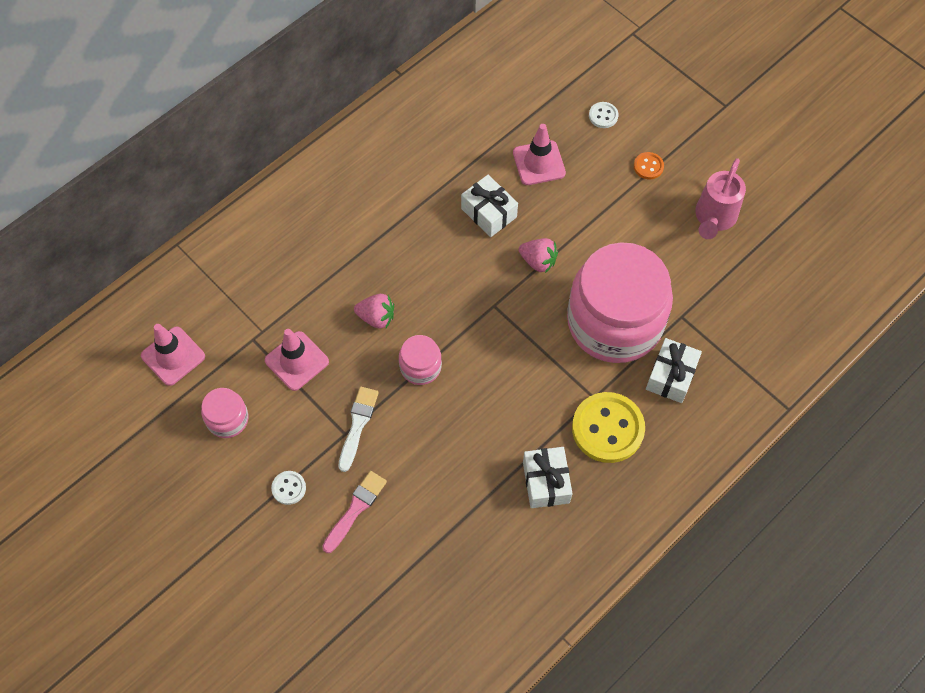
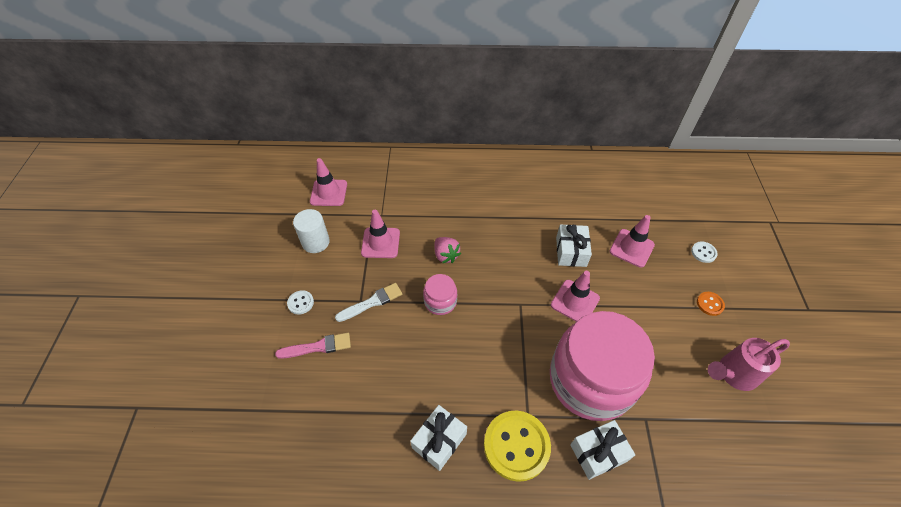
camera: 45 degrees right, 10 degrees down
pink jar [201,388,248,438] -> white cylinder [293,209,330,253]
pink strawberry [519,238,558,273] -> pink traffic cone [551,271,600,322]

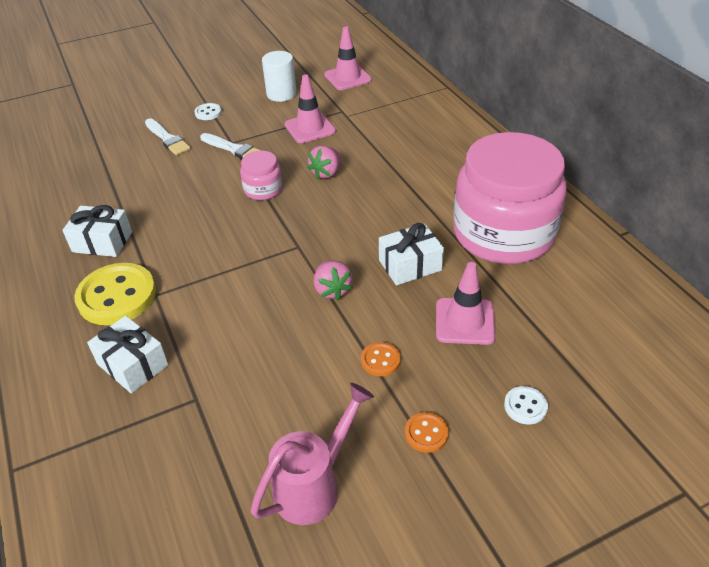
camera: 65 degrees right, 10 degrees down
pink brush [275,333,351,359] -> white brush [145,118,191,155]
pink jar [550,311,655,421] -> pink jar moved to [453,132,567,264]
pink traffic cone [551,271,600,322] -> pink strawberry [314,260,353,300]
pink watering can [708,338,790,391] -> pink watering can turned 90 degrees clockwise [251,383,374,525]
none -> orange button [361,342,401,376]

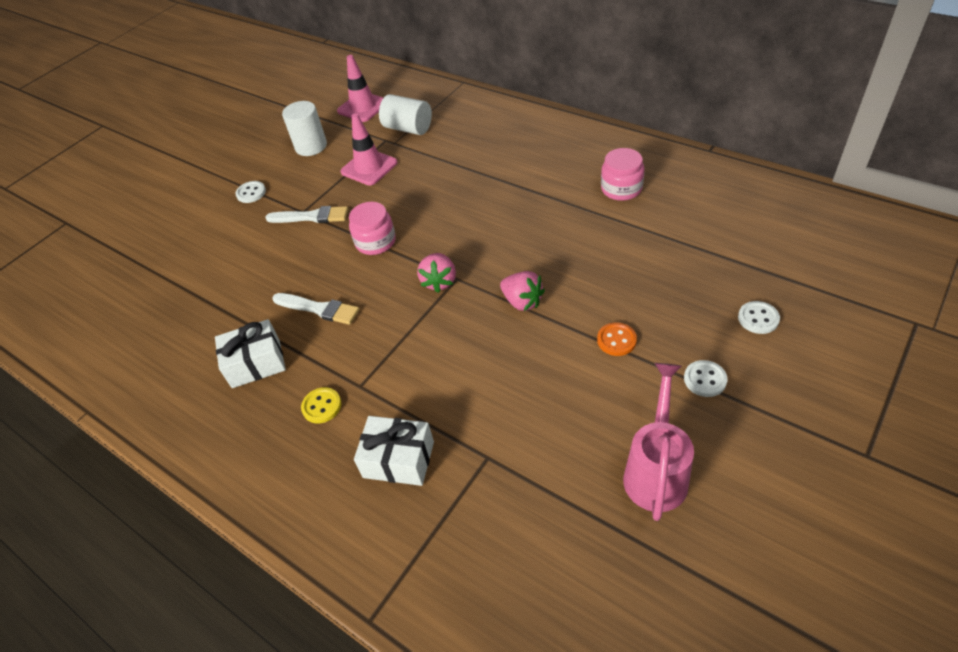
camera: 25 degrees left, 5 degrees up
yellow button [74,263,156,325] -> yellow button [301,387,341,423], size x0.46
white brush [145,118,191,155] -> white brush moved to [272,293,359,325]
pink strawberry [307,146,340,179] -> pink strawberry moved to [417,253,456,293]
white gift [379,223,444,286] -> none
orange button [405,412,449,453] -> white button [684,360,727,397]
pink traffic cone [436,262,496,345] -> none
pink jar [453,132,567,264] -> pink jar [601,148,645,201], size x0.42
none -> white cylinder [379,94,432,135]

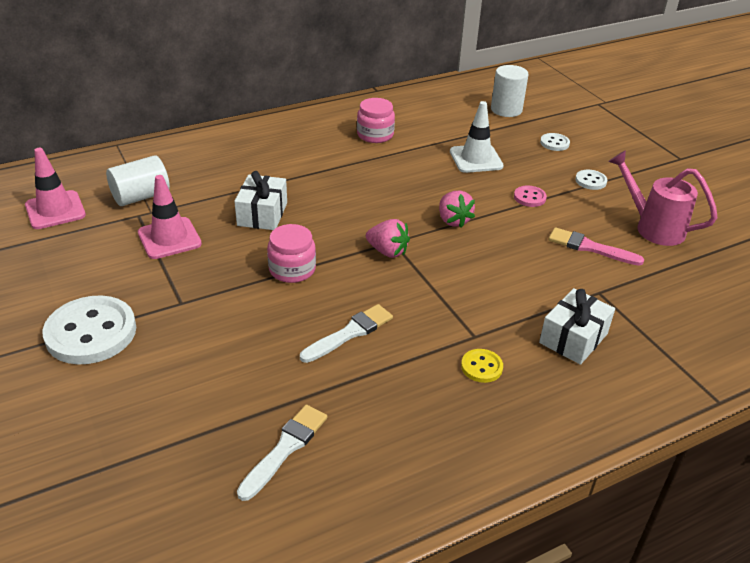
camera: 70 degrees left, 10 degrees down
white gift [215,319,286,388] -> white gift moved to [234,171,287,230]
white button [235,181,266,203] -> white button [42,295,136,365], size x2.16
white brush [265,206,348,223] -> white brush moved to [237,405,327,501]
white cylinder [282,101,327,156] -> white cylinder moved to [491,65,529,117]
pink strawberry [500,271,545,311] -> pink strawberry turned 90 degrees clockwise [439,191,475,228]
orange button [597,322,637,356] -> pink button [514,186,547,207]
none -> white traffic cone [450,101,504,173]
none -> pink brush [548,227,645,266]

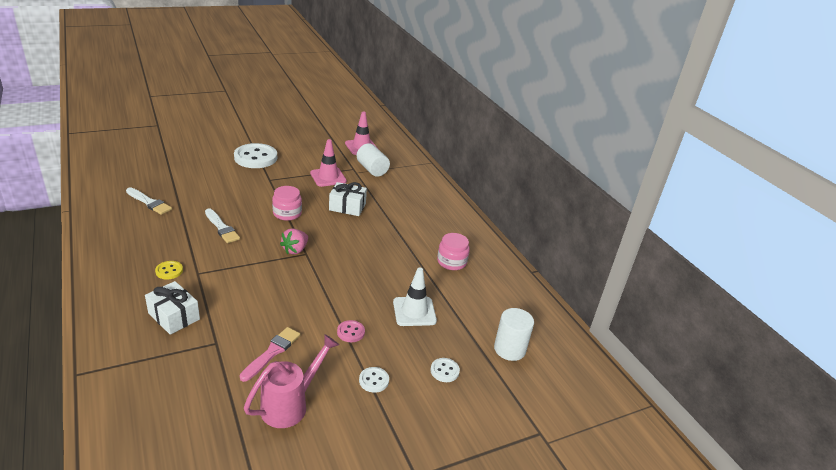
camera: 90 degrees right, 5 degrees down
pink strawberry [439,191,475,228] -> none

